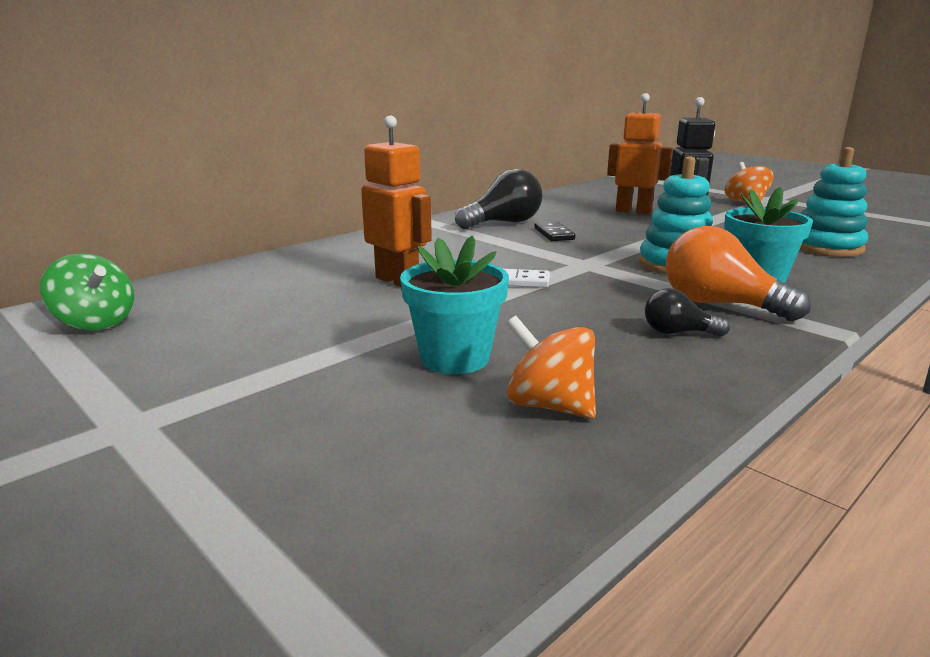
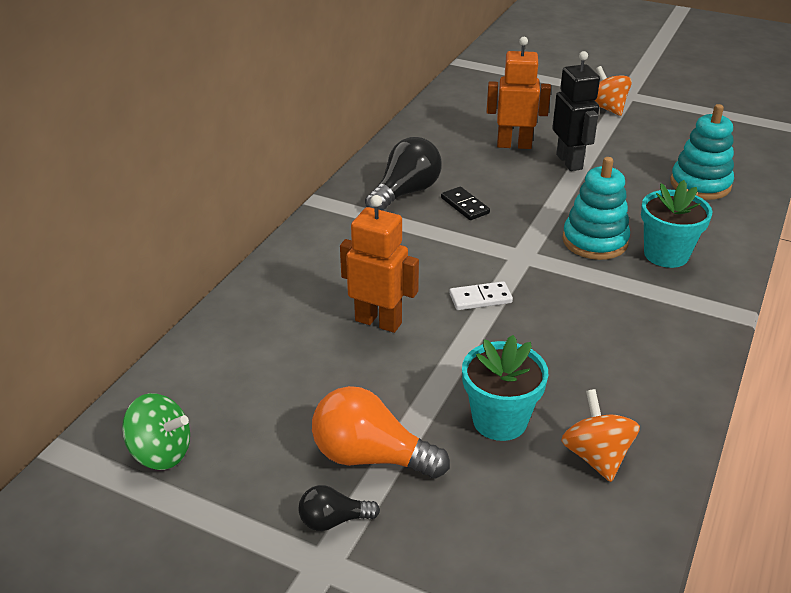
camera: 20 degrees left, 15 degrees up
orange spinning top [506,316,596,419] -> orange spinning top turned 60 degrees clockwise [561,389,640,482]
black light bulb [645,288,730,337] -> black light bulb moved to [299,485,380,531]
orange light bulb [665,226,811,321] -> orange light bulb moved to [312,386,450,479]

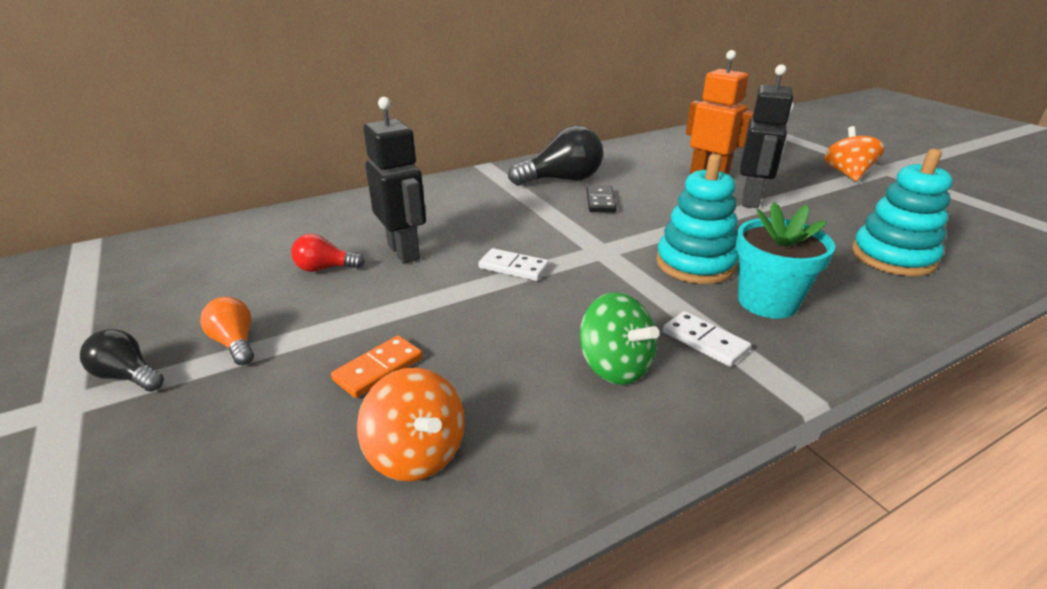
camera: 35 degrees right, 5 degrees down
green spinning top [122,393,190,470] -> green spinning top moved to [580,292,659,385]
orange light bulb [312,386,450,479] -> orange light bulb [200,297,254,365], size x0.54
orange robot [340,195,419,333] -> black robot [363,97,426,264]
turquoise flower pot [462,335,548,441] -> orange domino [331,335,423,398]
orange spinning top [561,389,640,482] -> orange spinning top turned 120 degrees clockwise [357,368,465,481]
none -> red light bulb [291,234,365,272]
none -> white domino [663,311,751,367]

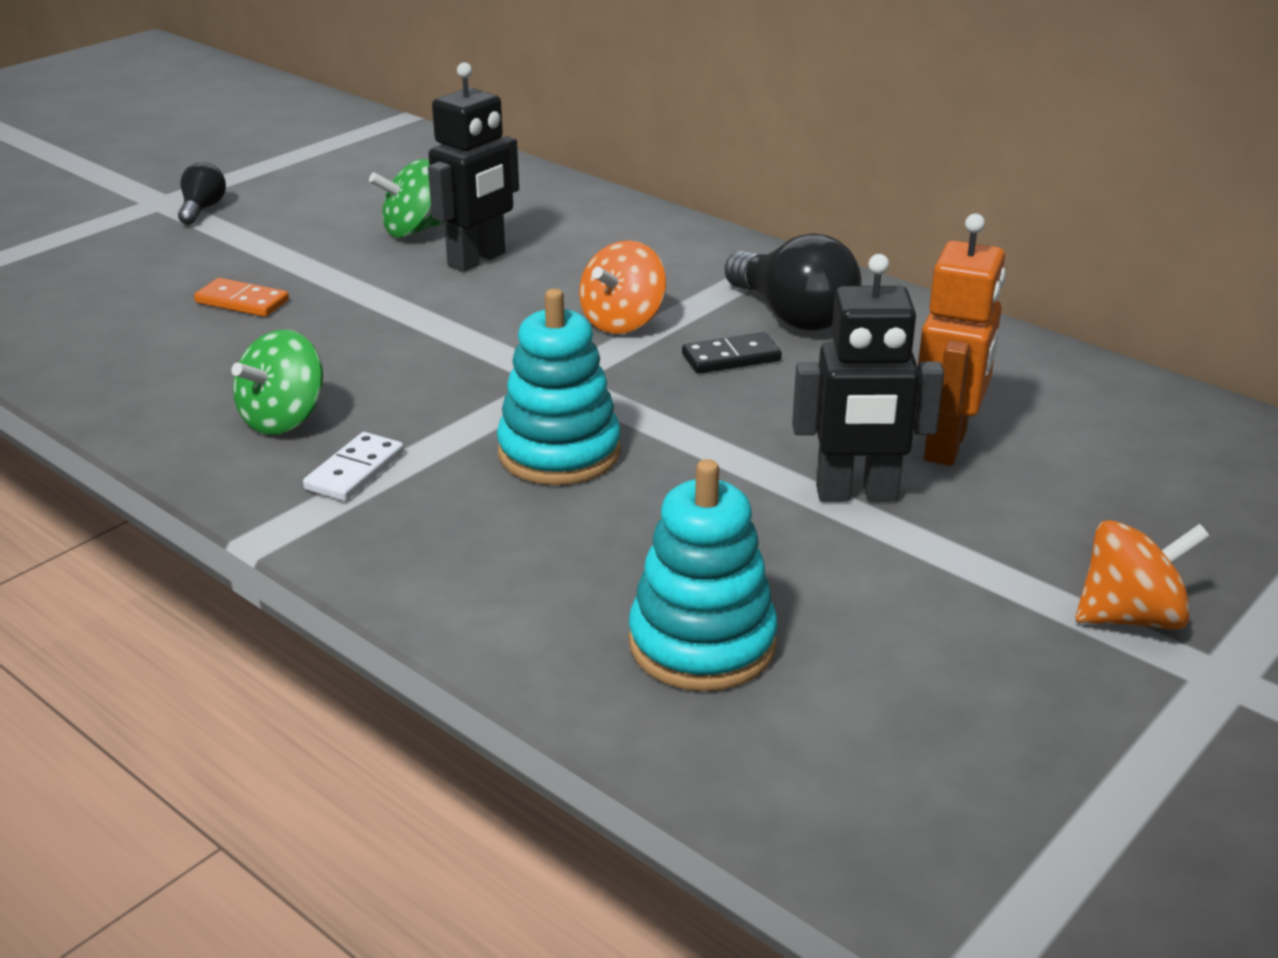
camera: 70 degrees right, 0 degrees up
orange light bulb [200,297,254,365] -> none
red light bulb [291,234,365,272] -> green spinning top [369,159,444,238]
orange spinning top [357,368,465,481] -> orange spinning top moved to [579,240,666,334]
white domino [478,248,549,281] -> none
turquoise flower pot [736,202,835,319] -> none

